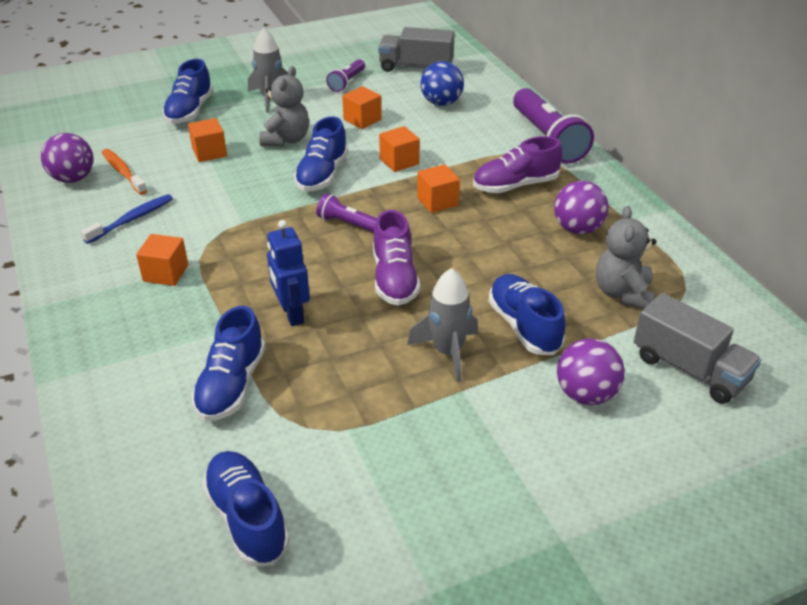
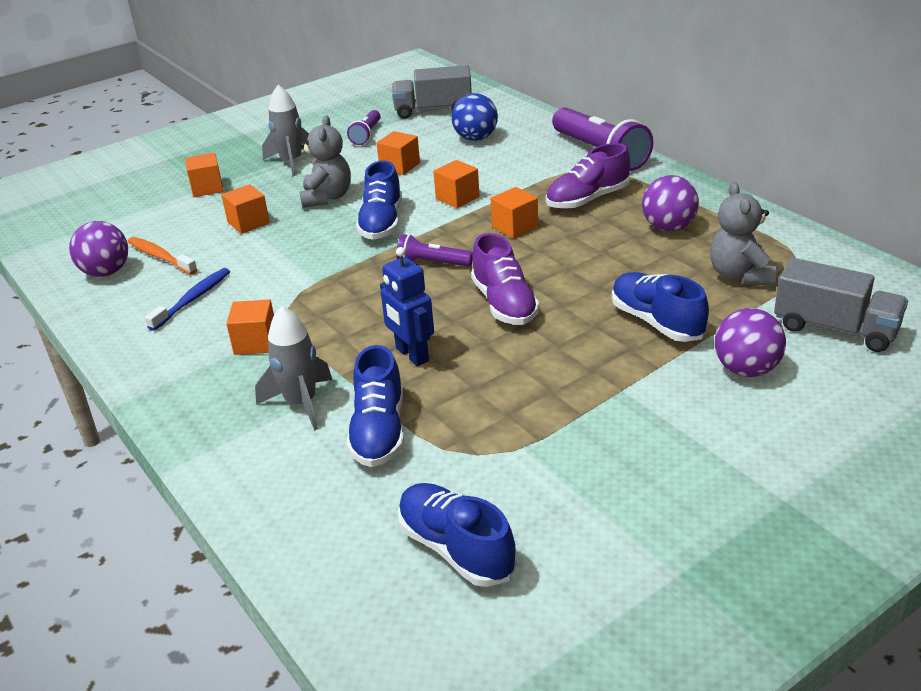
camera: 10 degrees left, 5 degrees down
blue shoe [162,59,213,124] -> orange cube [185,153,224,197]
grey rocket [407,268,478,382] -> grey rocket moved to [255,306,332,430]

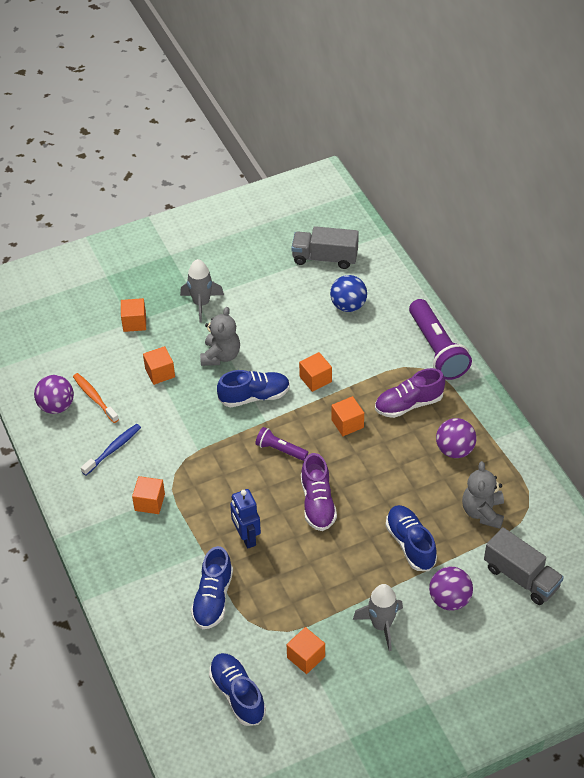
camera: 10 degrees right, 15 degrees up
grey rocket [255,306,332,430] -> grey rocket moved to [353,584,403,651]
purple flashlight [347,110,381,145] -> none
blue shoe [356,160,402,240] -> blue shoe turned 120 degrees counterclockwise [217,370,290,407]
orange cube [377,131,420,175] -> orange cube moved to [287,627,325,674]

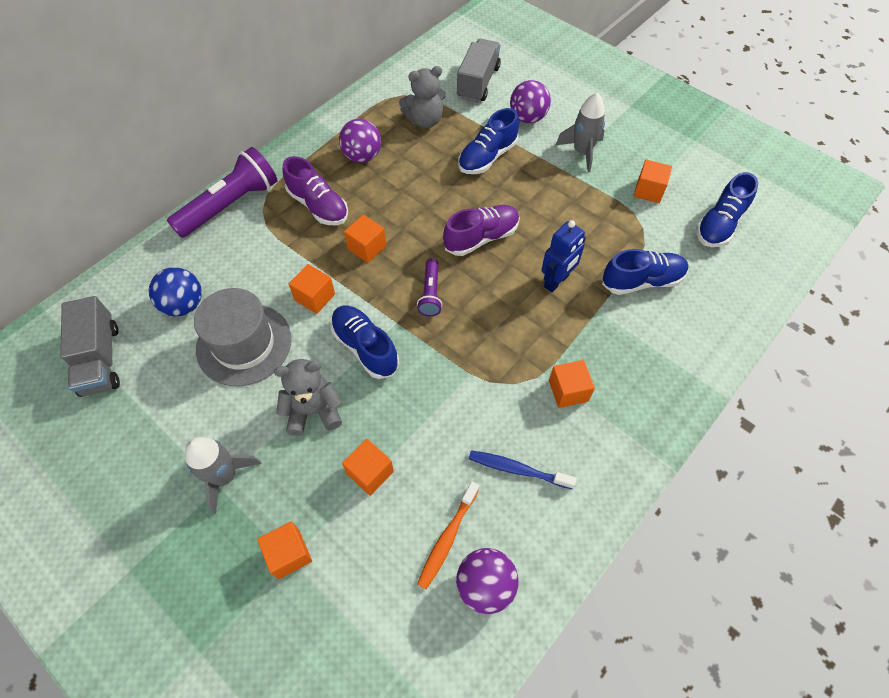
camera: 115 degrees left, 10 degrees up
none -> grey hat [194,288,291,386]

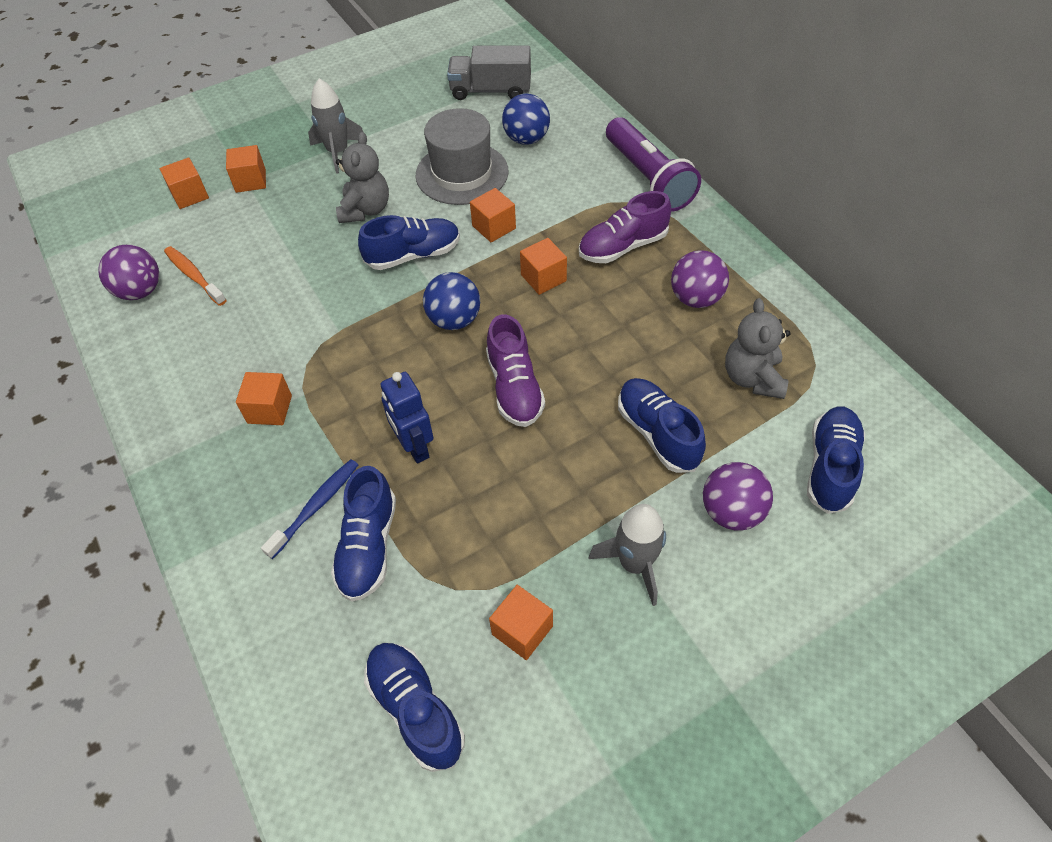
camera: 110 degrees right, 5 degrees down
orange cube [342,439,394,496] -> orange cube moved to [159,157,209,209]
purple flashlight [417,258,442,317] -> blue ball [423,272,480,330]
grey truck [457,39,501,103] -> blue shoe [807,407,865,514]
blue toothbrush [469,450,576,489] -> blue toothbrush moved to [261,459,358,559]

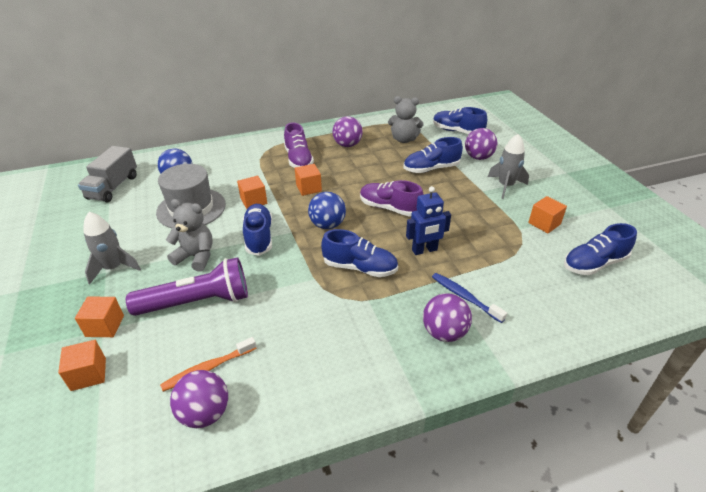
camera: 80 degrees left, 15 degrees down
orange cube [236,372,292,425] -> none
blue shoe [331,466,396,602] -> blue shoe moved to [321,229,398,277]
purple shoe [486,314,545,427] -> purple shoe turned 150 degrees counterclockwise [360,180,424,216]
purple flashlight [606,117,701,212] -> purple flashlight moved to [126,257,248,316]
none -> purple ball [423,293,472,342]

